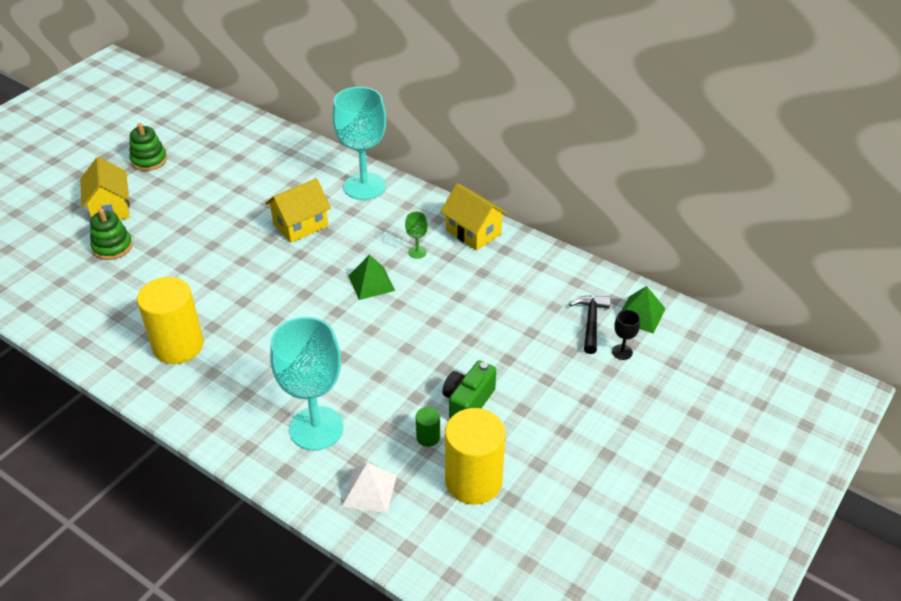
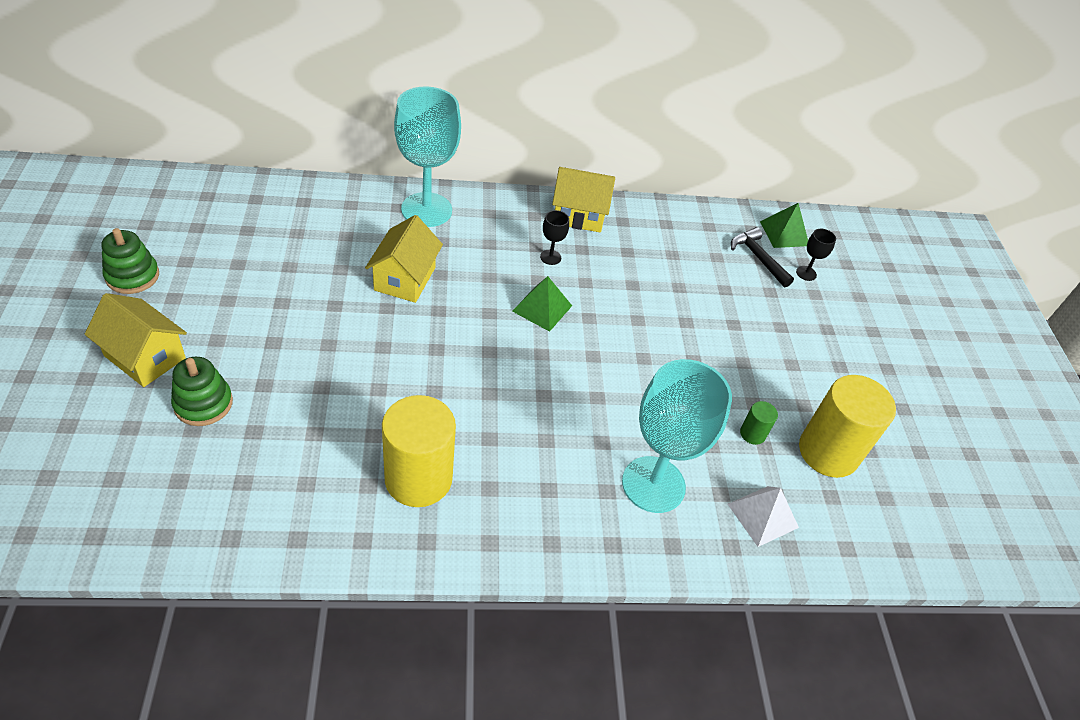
camera: 45 degrees left, 5 degrees up
green goblet [405,212,428,259] -> black goblet [540,210,569,265]
green camera [442,360,496,419] -> none

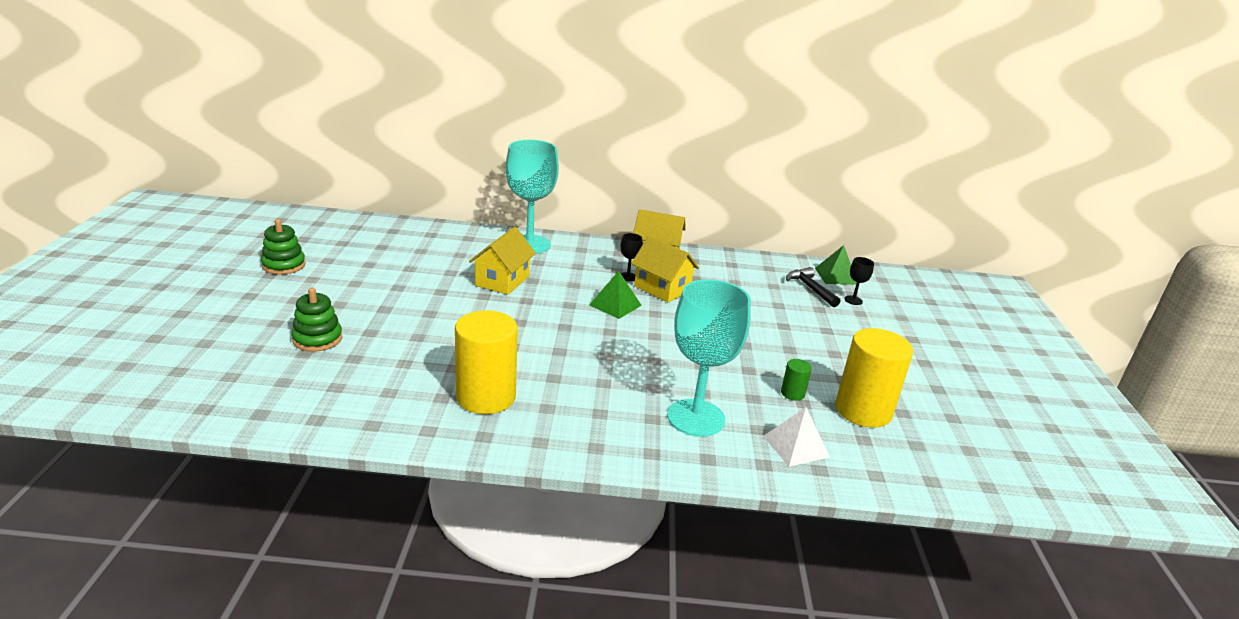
camera: 10 degrees right, 20 degrees down
yellow house [85,293,187,387] -> yellow house moved to [631,236,699,303]

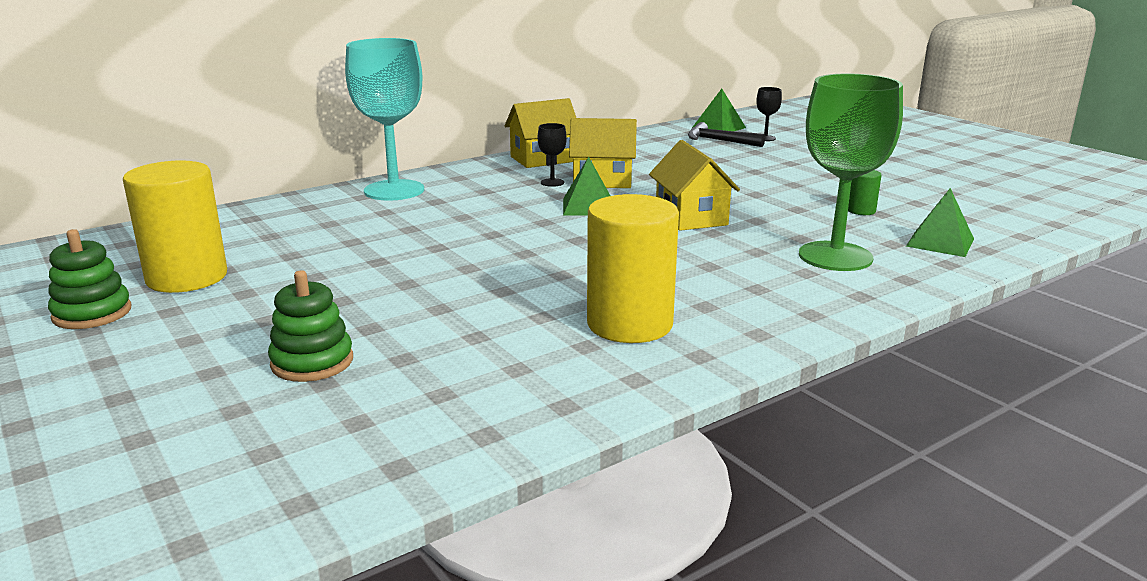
camera: 35 degrees left, 5 degrees down
yellow house [469,227,536,295] -> yellow house moved to [649,140,740,231]
turquoise goblet [667,279,751,437] -> green goblet [799,74,903,271]
white pyramid [763,407,830,467] -> green pyramid [906,188,974,257]
yellow cylinder [835,328,913,428] -> yellow cylinder moved to [123,160,227,293]

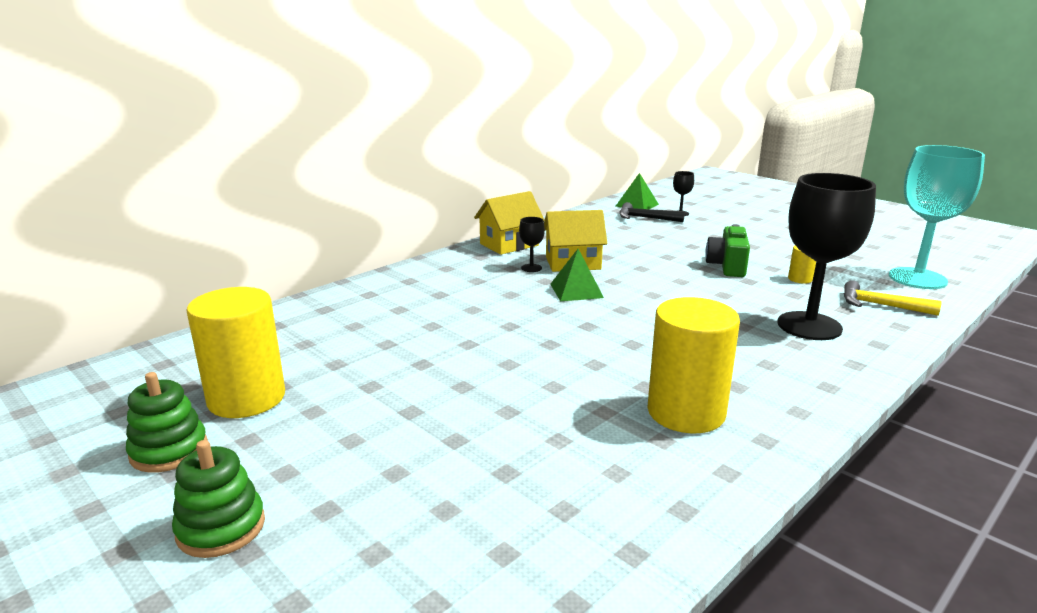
camera: 10 degrees left, 0 degrees up
green stacking toy [268,270,353,382] -> green stacking toy moved to [172,440,265,558]
turquoise goblet [345,38,424,201] -> turquoise goblet moved to [889,145,985,289]
yellow house [649,140,740,231] -> none
green goblet [799,74,903,271] -> black goblet [778,173,876,340]
green cylinder [848,170,881,215] -> yellow cylinder [788,245,816,284]
green pyramid [906,188,974,257] -> yellow hammer [843,280,942,316]
none -> green camera [705,224,750,277]

